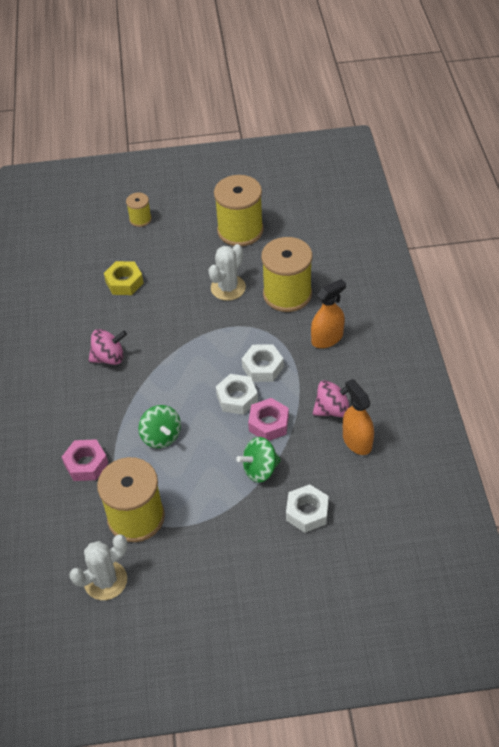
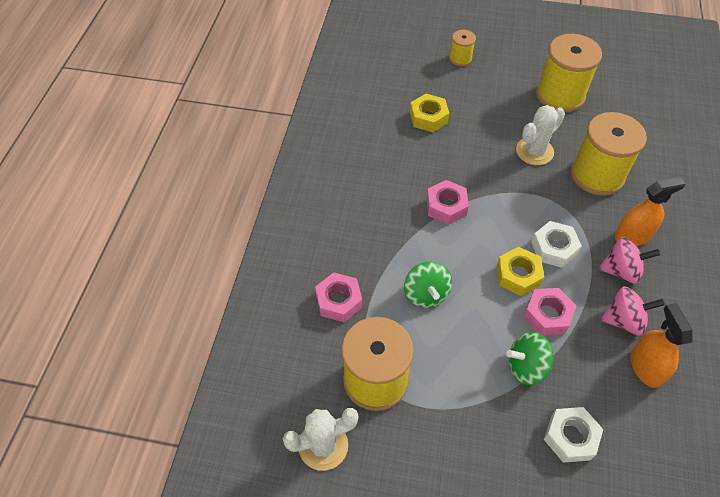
camera: 15 degrees right, 5 degrees up
pink spinning top [89,329,127,365] -> pink spinning top moved to [598,237,660,284]
white nut [216,374,258,415] -> yellow nut [497,247,544,296]
none -> pink nut [427,180,469,225]

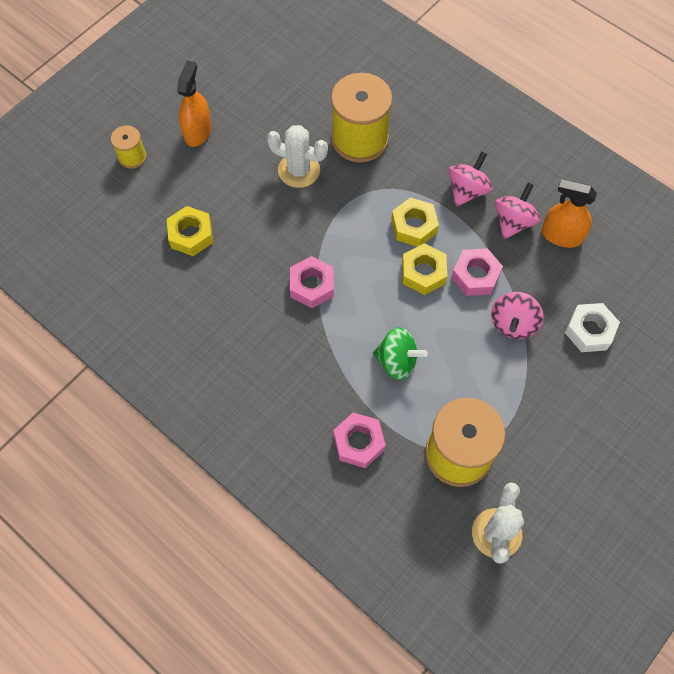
camera: 60 degrees left, 10 degrees up
green spinning top [506,332,554,385] -> pink spinning top [491,292,544,339]
white cactus [516,105,565,165] -> white cactus turned 60 degrees counterclockwise [267,125,328,188]
white nut [531,221,582,268] -> yellow nut [391,197,439,247]
yellow spool [536,34,602,112] -> none
orange spray bottle [614,177,685,246] -> orange spray bottle moved to [177,61,211,147]

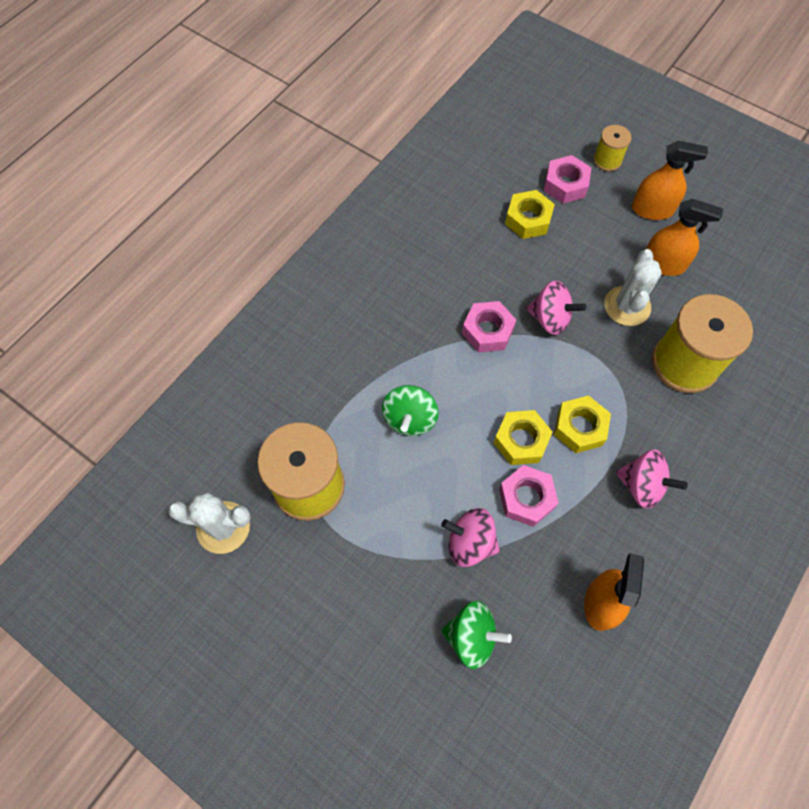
camera: 85 degrees right, 0 degrees up
pink nut [333,412,386,468] -> pink nut moved to [544,155,591,204]
pink spinning top [495,183,540,239] -> pink spinning top moved to [526,281,586,335]
white nut [565,303,620,352] -> green spinning top [441,601,512,669]
none -> orange spray bottle [646,199,723,276]

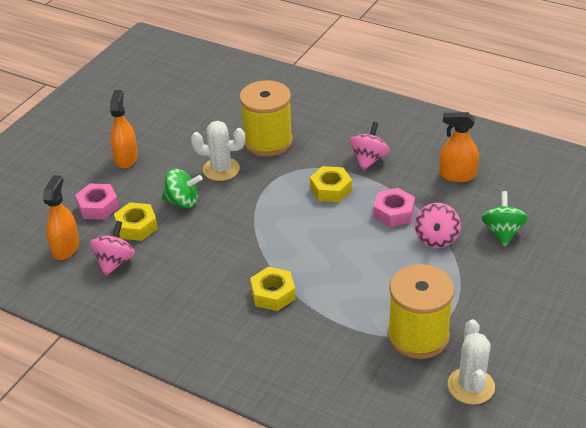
camera: 95 degrees left, 25 degrees down
green spinning top [382,385,439,436] -> green spinning top moved to [161,169,203,208]
pink nut [462,301,516,353] -> none
yellow nut [494,410,552,465] -> yellow nut moved to [250,267,296,311]
pink spinning top [526,281,586,335] -> pink spinning top moved to [90,221,135,276]
yellow spool [593,125,632,171] -> none
orange spray bottle [646,199,723,276] -> orange spray bottle moved to [43,175,79,260]

